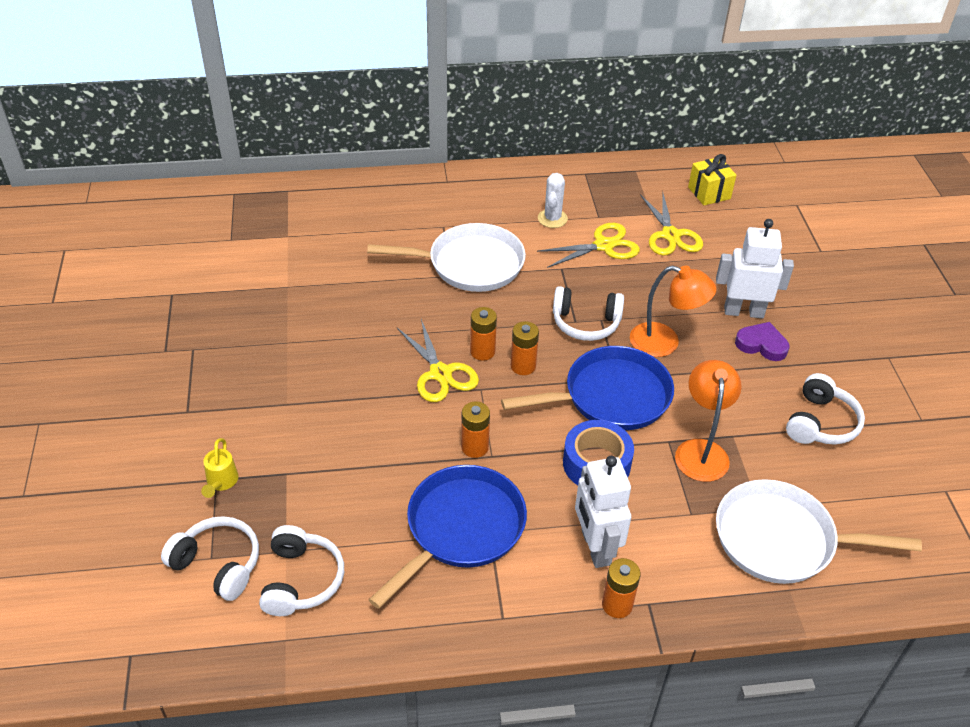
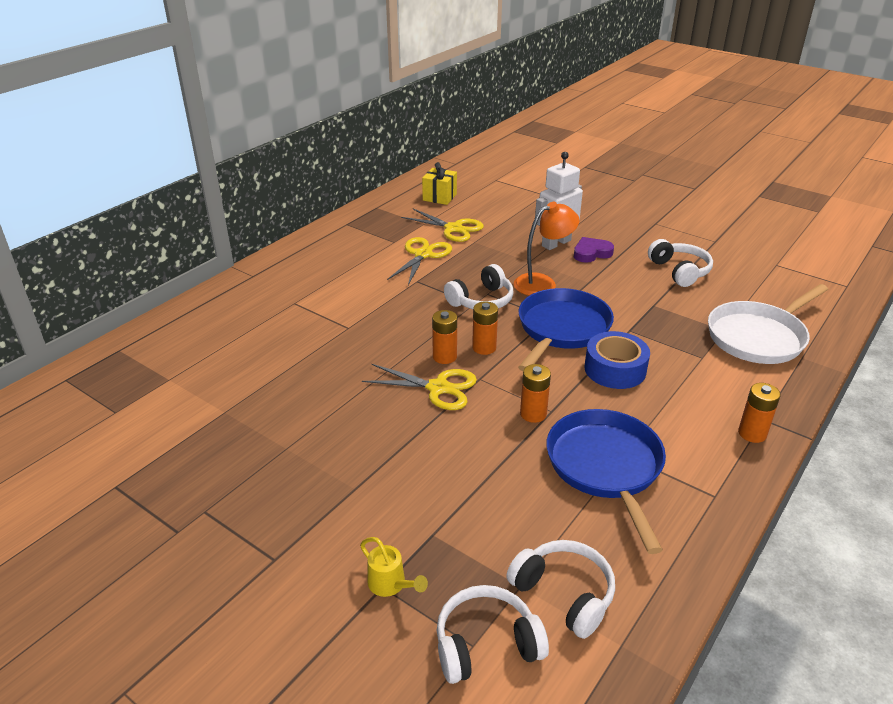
camera: 45 degrees left, 10 degrees down
white pan [367,223,526,292] -> none
white cactus [538,173,568,228] -> none
white robot [575,456,631,568] -> none
orange lamp [675,360,742,482] -> none

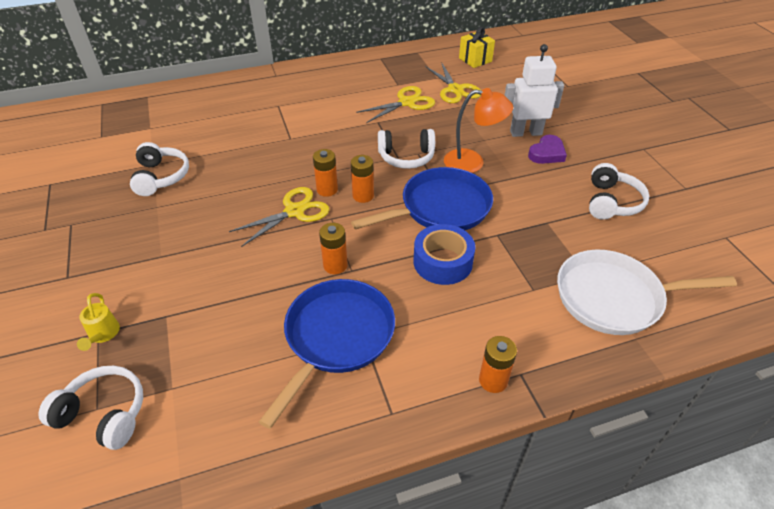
camera: 35 degrees right, 10 degrees up
yellow scissors [362,364,477,410] -> yellow scissors turned 90 degrees counterclockwise [229,187,329,247]
white headphones [506,540,615,639] -> white headphones moved to [130,142,189,196]
purple heart [574,237,614,263] -> purple heart turned 120 degrees clockwise [528,135,567,164]

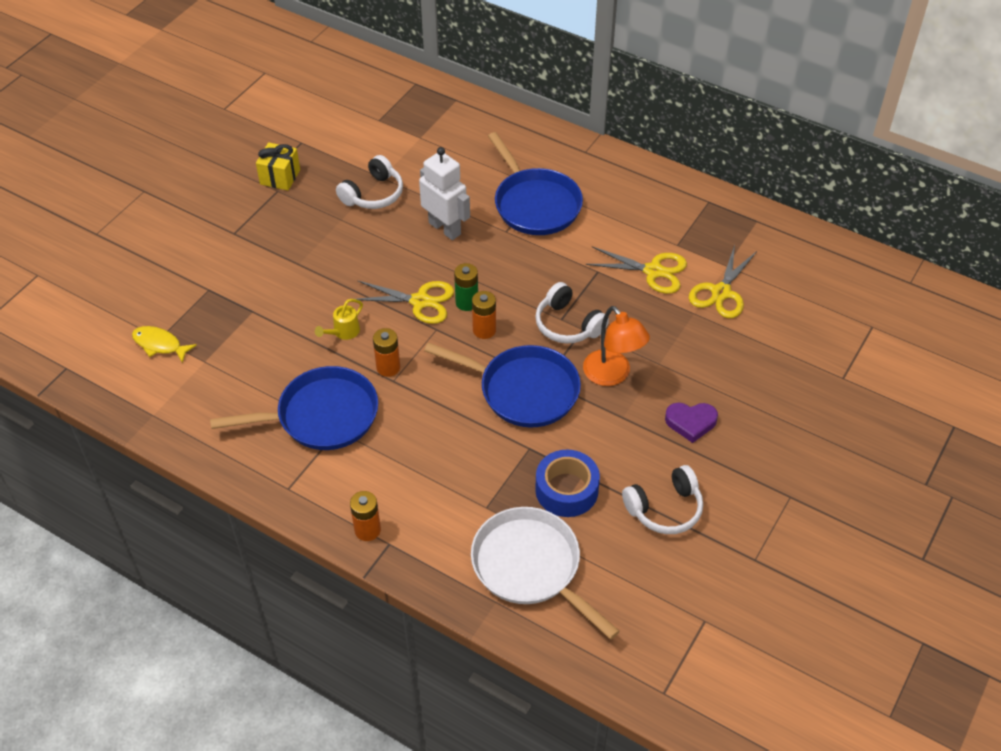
camera: 50 degrees right, 5 degrees up
white headphones [38,366,143,450] -> yellow fish [132,326,197,363]
yellow watering can [77,293,120,351] -> yellow watering can moved to [315,299,363,340]
orange battery [313,149,338,197] -> green battery [454,263,478,311]
blue tape [414,224,475,285] -> blue tape moved to [535,450,600,517]
yellow gift [459,27,495,68] -> yellow gift moved to [256,142,300,190]
white robot [505,44,564,137] -> white robot moved to [419,147,470,240]
none -> blue pan [488,132,583,235]

